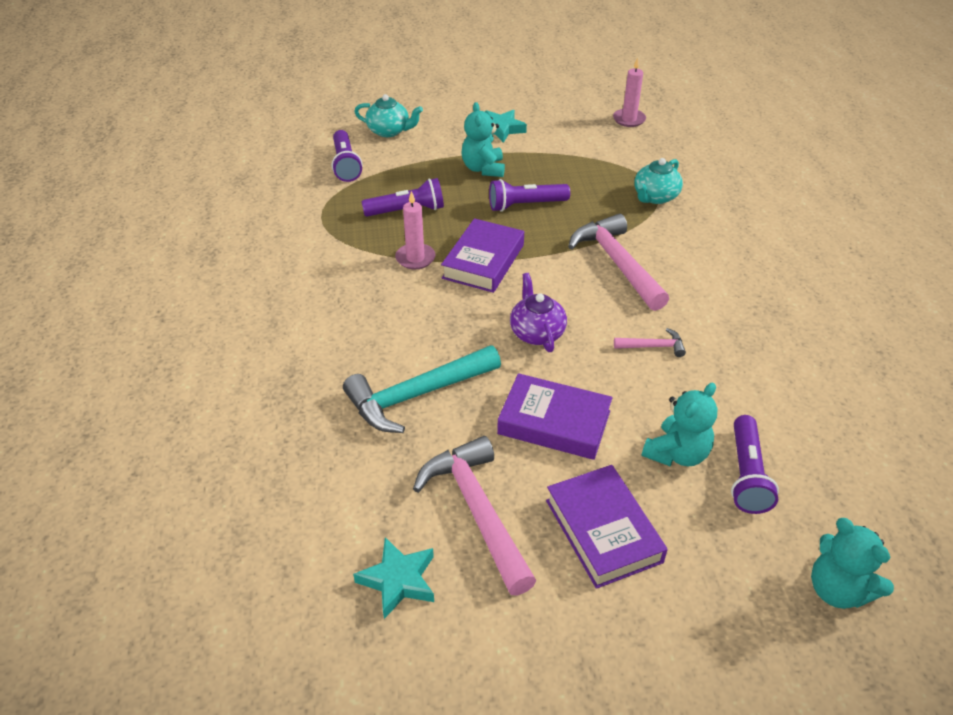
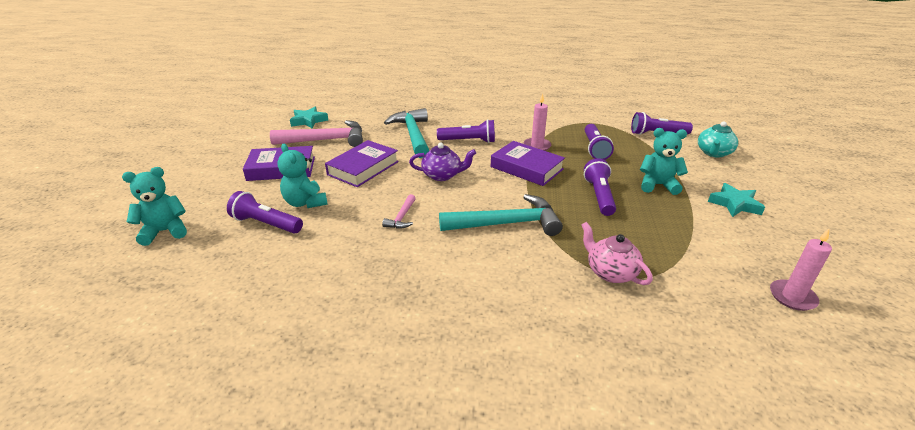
camera: 105 degrees right, 10 degrees down
pink hammer [568,214,669,311] -> turquoise hammer [439,194,563,236]
turquoise teapot [634,158,683,204] -> pink teapot [581,222,653,285]
none -> purple flashlight [437,119,495,143]

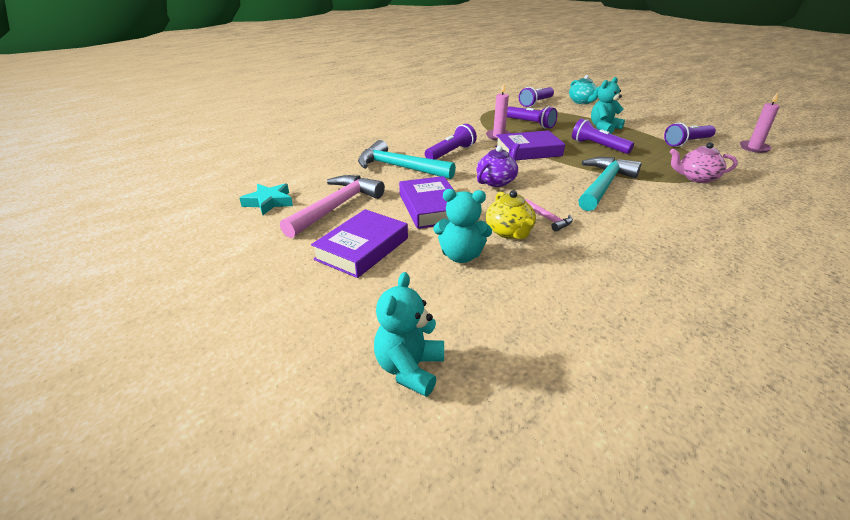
camera: 50 degrees left, 0 degrees up
purple flashlight [227,191,303,234] -> purple flashlight moved to [664,123,716,147]
turquoise star [708,183,765,217] -> none
none -> yellow teapot [486,190,536,239]

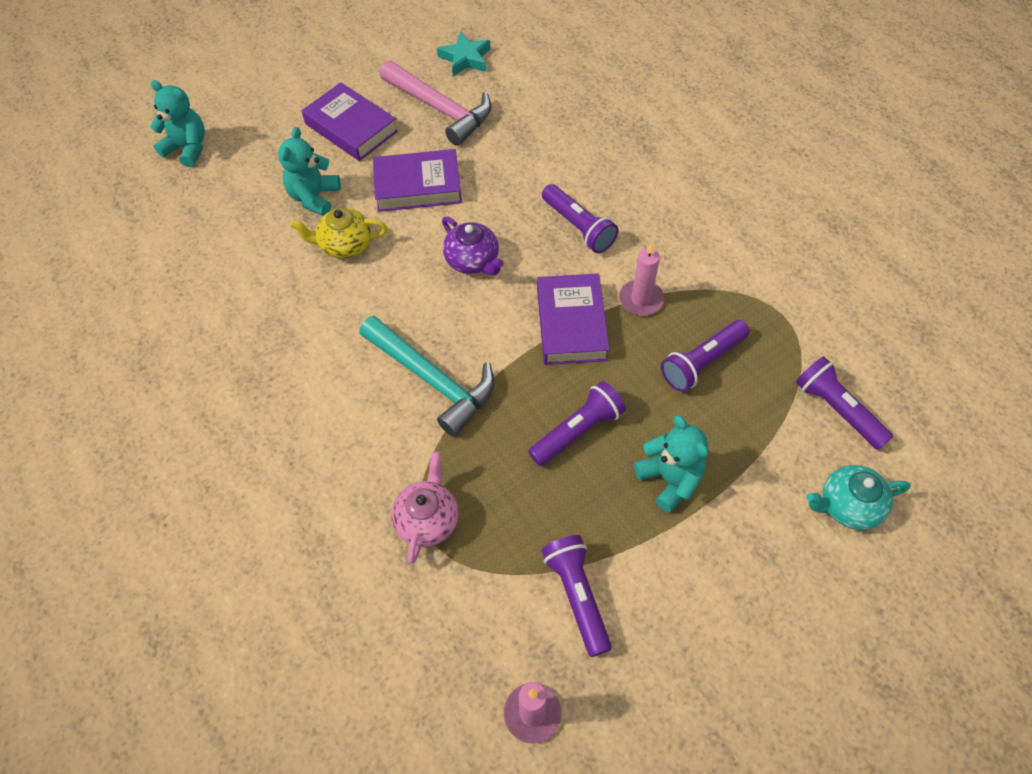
camera: 100 degrees right, 25 degrees up
turquoise hammer [358,140,456,179] -> none
pink hammer [525,199,573,232] -> none

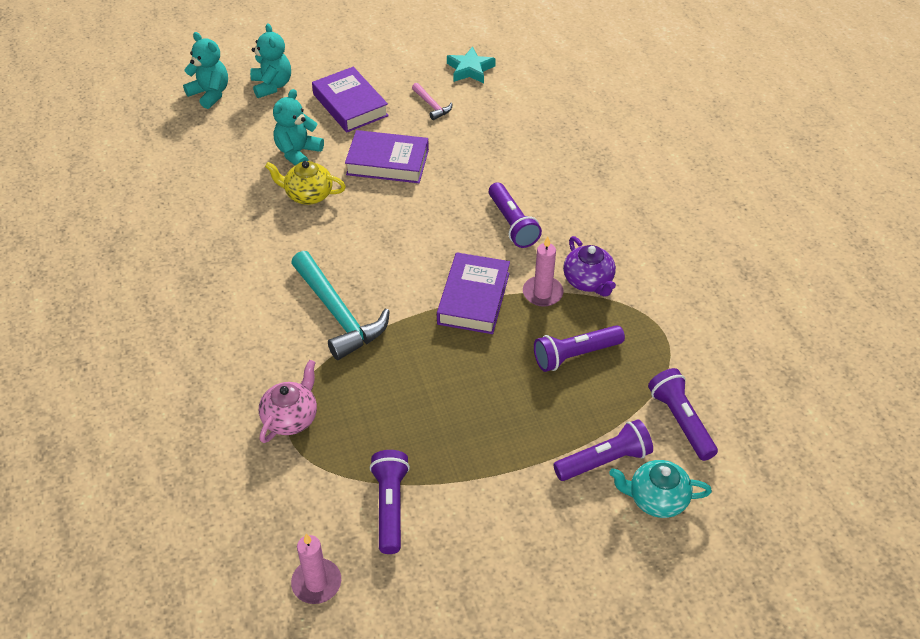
camera: 15 degrees right, 10 degrees down
pink hammer [380,60,492,146] -> pink hammer [412,83,452,120], size x0.47
purple teapot [442,216,504,275] -> purple teapot moved to [563,236,616,297]
purple flashlight [528,381,626,466] -> purple flashlight moved to [553,419,653,481]
turquoise teddy bear [634,415,708,513] -> turquoise teddy bear moved to [250,23,291,98]

